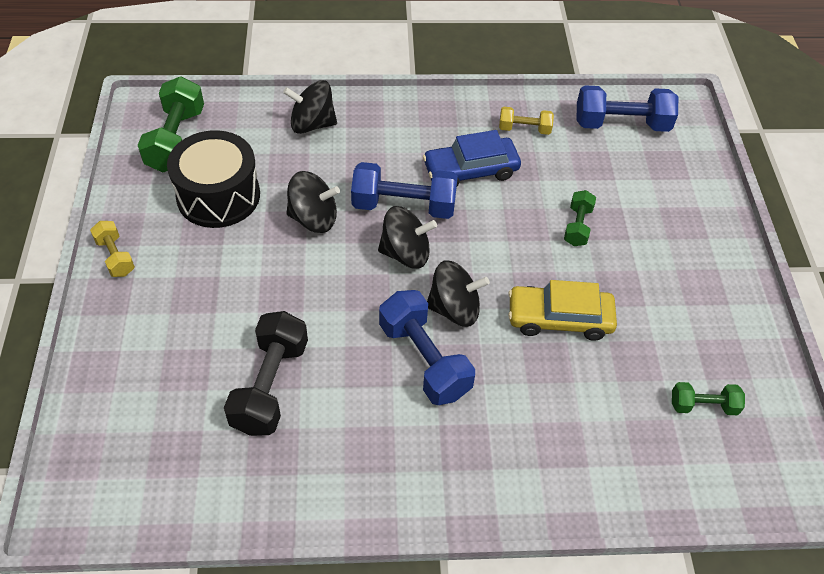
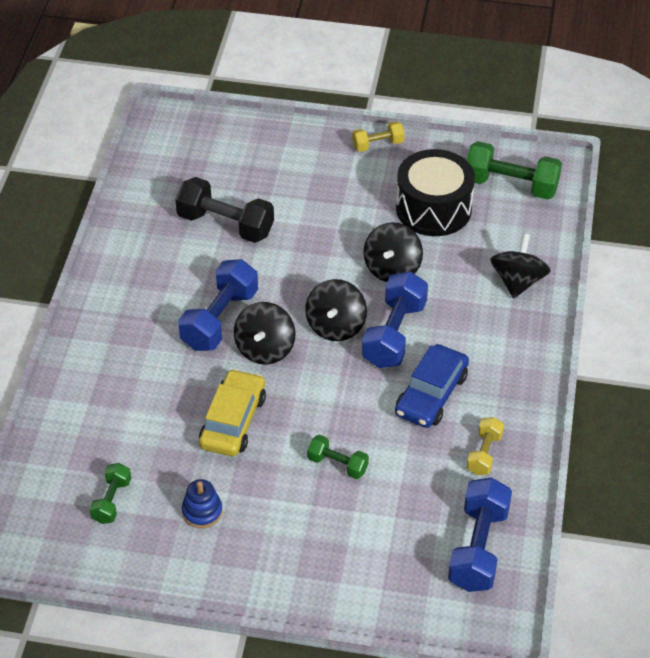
camera: 105 degrees right, 5 degrees down
blue dumbbell [379,290,475,405] -> blue dumbbell turned 45 degrees counterclockwise [178,259,258,351]
blue car [423,130,521,186] -> blue car turned 150 degrees counterclockwise [395,344,469,428]
none -> blue stacking toy [182,479,223,528]

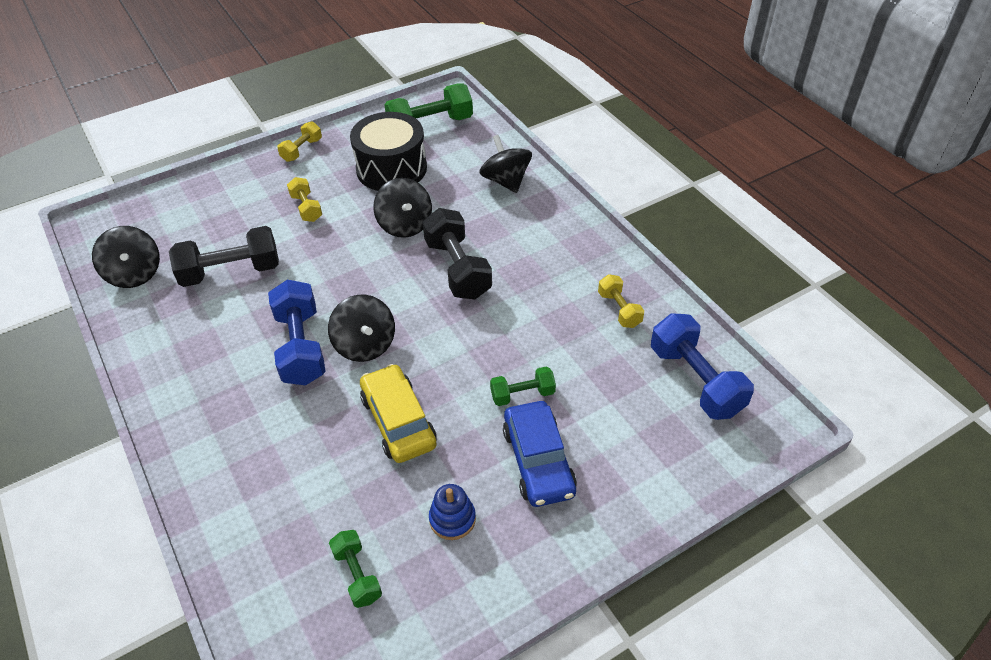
camera: 40 degrees left, 0 degrees up
black spinning top [305,279,367,341] -> black spinning top moved to [92,226,160,288]
blue dumbbell [362,271,428,368] -> black dumbbell [422,208,492,299]
blue car [395,344,469,428] -> blue car moved to [503,401,577,507]
none -> yellow dumbbell [287,177,322,222]

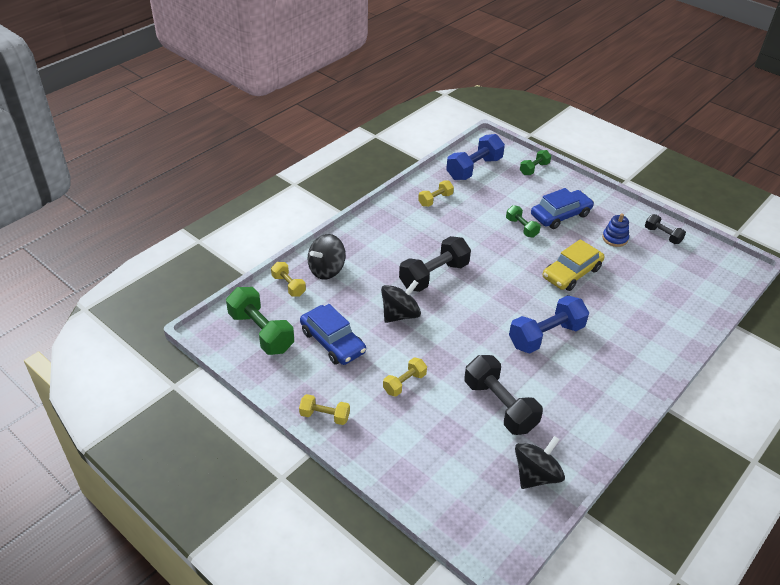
camera: 110 degrees left, 5 degrees down
black spinning top [328,295,395,362] -> none
green dumbbell [329,530,382,608] -> green dumbbell moved to [520,150,551,175]
black drum [350,112,427,191] -> blue car [300,304,366,365]
none -> yellow dumbbell [271,262,306,296]
none -> black dumbbell [645,214,686,244]

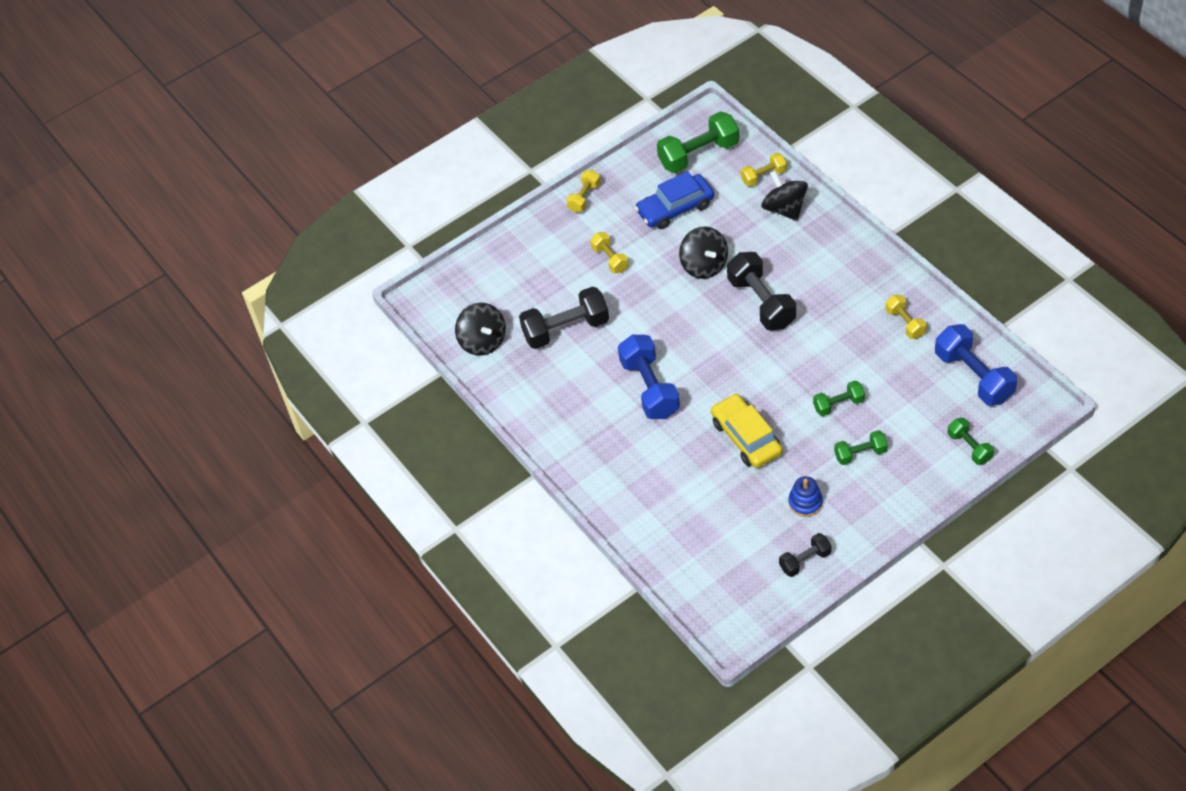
camera: 110 degrees right, 10 degrees up
blue car [531,188,594,229] -> green dumbbell [834,430,888,465]

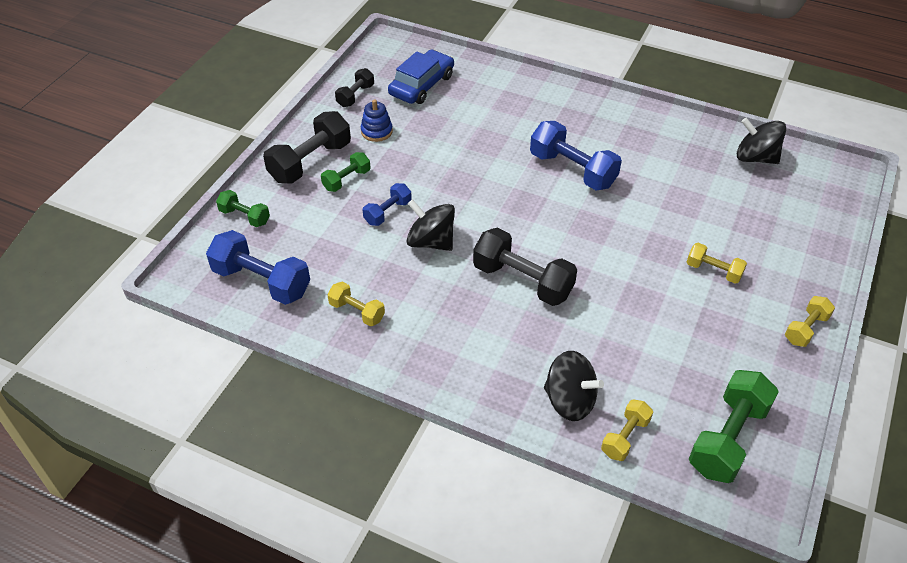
camera: 145 degrees right, 5 degrees down
black dumbbell [519,286,609,349] -> black dumbbell moved to [263,111,351,184]
yellow dumbbell [566,170,601,212] -> yellow dumbbell turned 45 degrees clockwise [785,296,835,347]
blue car [635,171,714,229] -> blue car moved to [388,50,454,104]
black spinning top [679,226,728,279] -> black spinning top moved to [407,199,455,251]
yellow car [711,394,783,468] -> none
green dumbbell [813,381,865,416] -> blue dumbbell [363,183,412,226]

